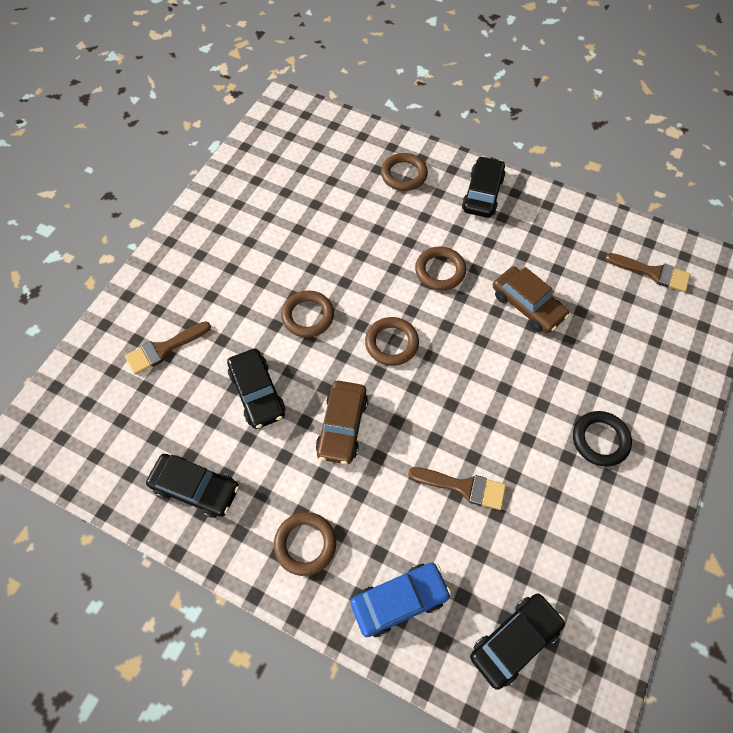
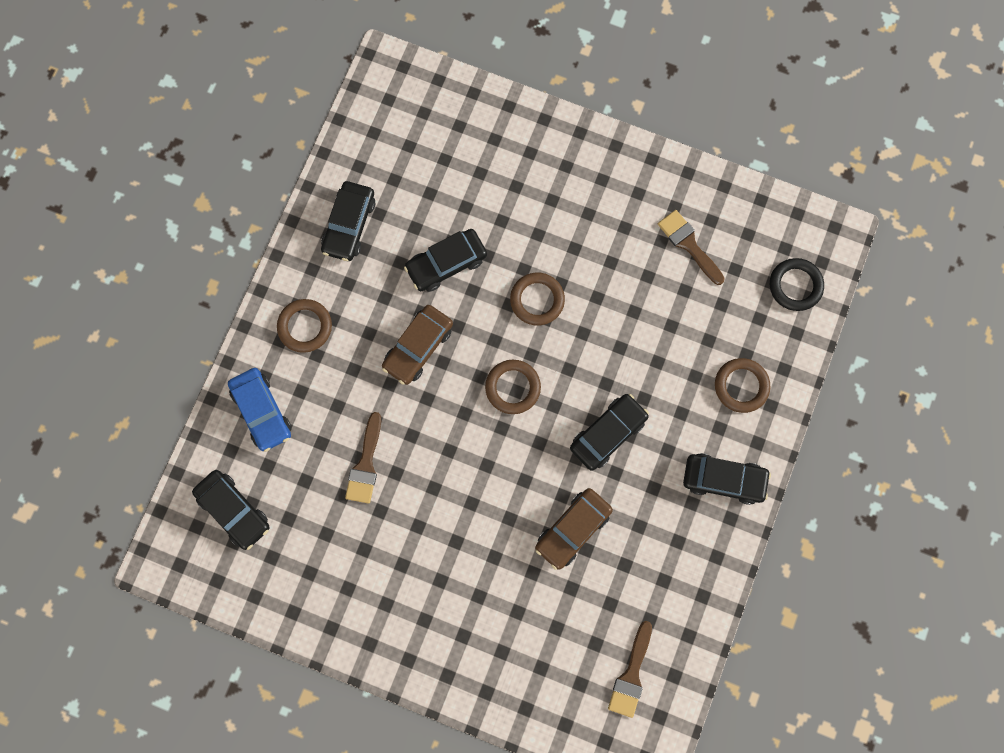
camera: 85 degrees right, 15 degrees up
brown brush [125,321,211,375] -> brown brush moved to [658,210,725,285]
brown car [316,381,368,464] -> brown car turned 60 degrees counterclockwise [382,305,453,385]
brown ring [415,246,466,291] -> black car [570,394,649,471]
black ring [573,411,632,467] -> black ring moved to [770,258,824,311]

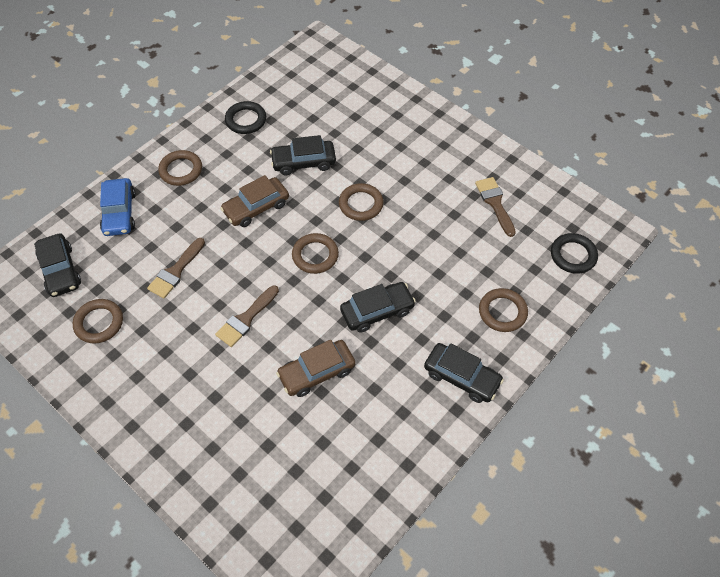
camera: 20 degrees right, 20 degrees down
black car [321,181,375,261] -> black ring [225,101,266,134]
brown brush [608,621,652,718] -> brown brush moved to [215,285,279,347]
none -> brown ring [73,299,123,343]

